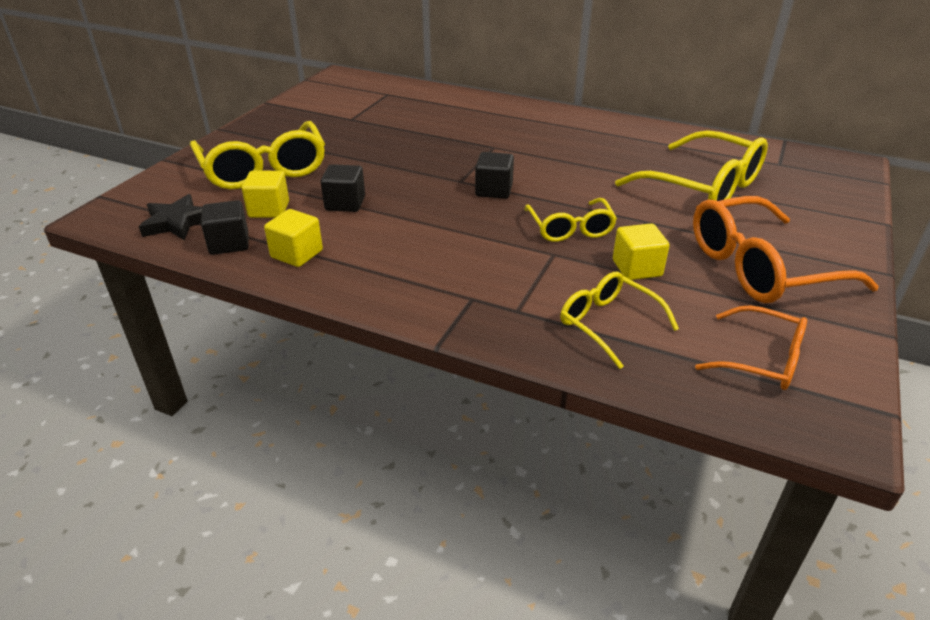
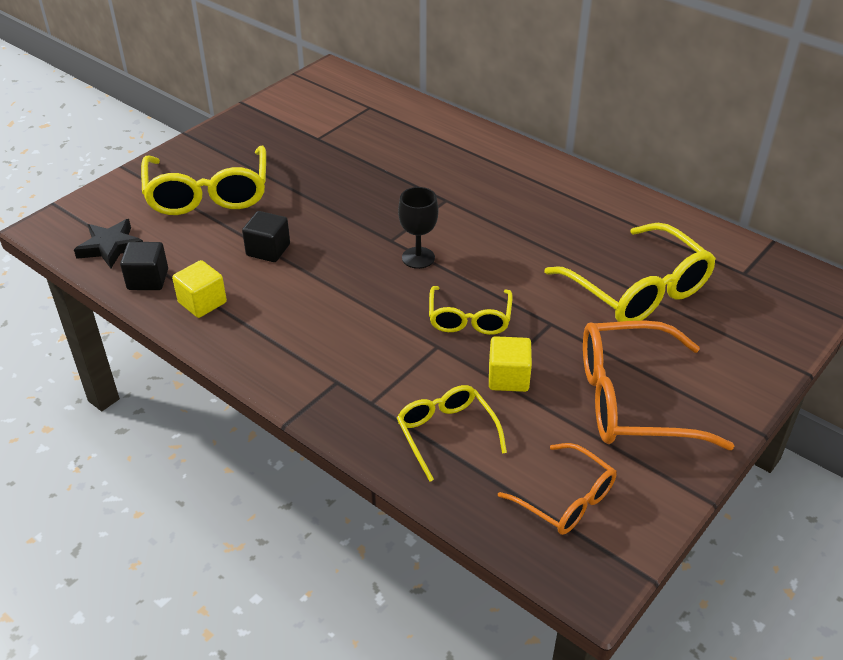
camera: 15 degrees right, 5 degrees up
yellow cube [242,171,289,218] -> none
black cube [475,152,514,199] -> black goblet [398,187,438,269]

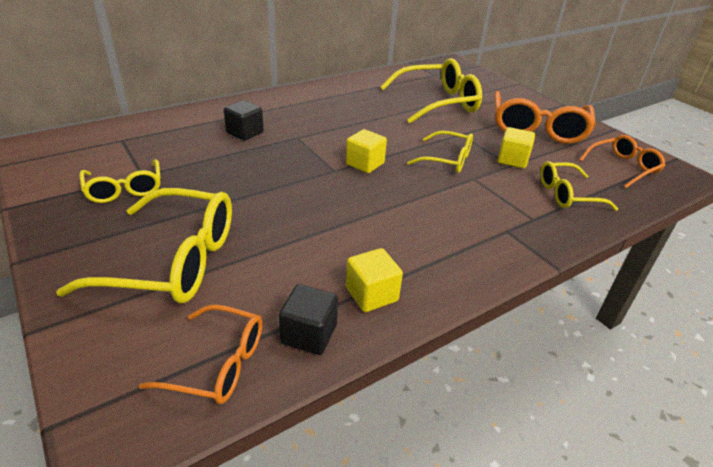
camera: 75 degrees left, 5 degrees down
black star [74,219,143,268] -> orange glasses [139,304,262,404]
black cube [242,211,290,262] -> black cube moved to [224,100,264,141]
black goblet [398,187,438,269] -> yellow cube [346,129,387,173]
none -> yellow glasses [80,159,161,203]

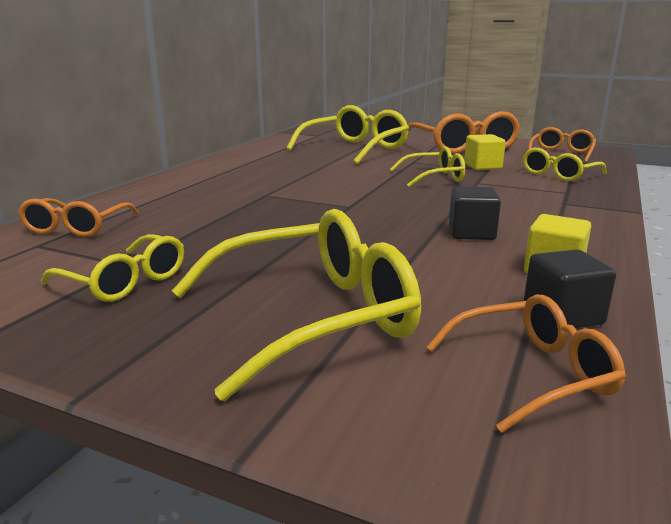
camera: 30 degrees left, 15 degrees down
black cube [224,100,264,141] -> black cube moved to [449,186,501,240]
yellow cube [346,129,387,173] -> none
none -> orange glasses [18,198,139,237]

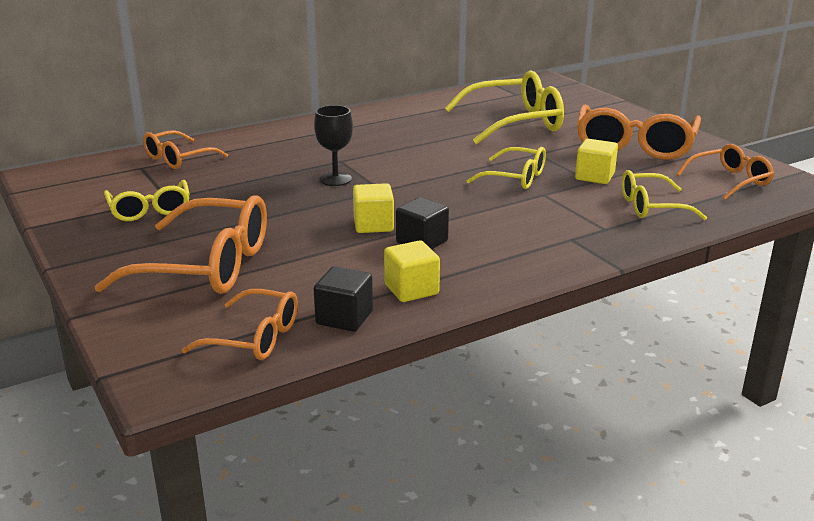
camera: 35 degrees right, 5 degrees up
yellow glasses [172,209,421,401] -> orange glasses [94,195,267,294]
none -> black goblet [314,105,353,186]
none -> yellow cube [353,183,394,233]

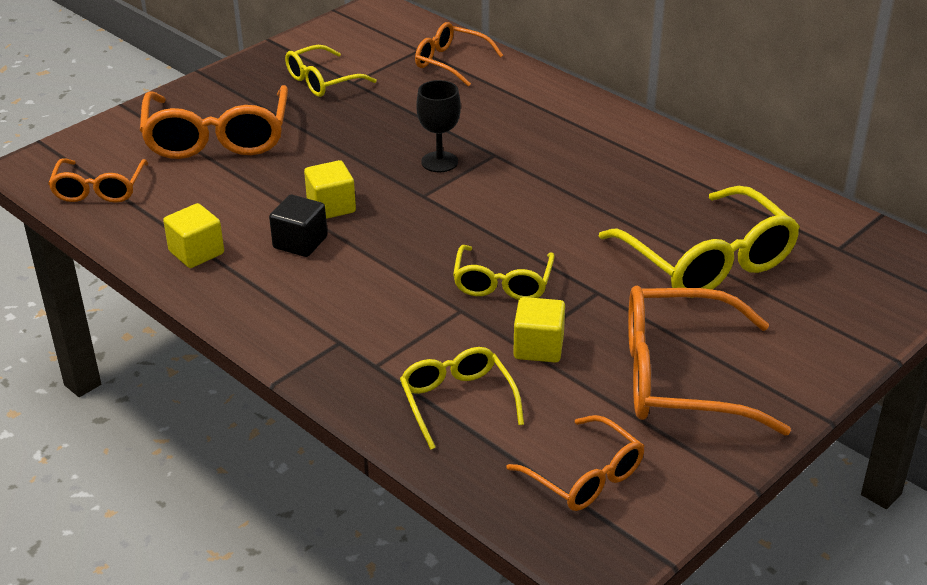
camera: 75 degrees right, 10 degrees up
black cube [314,266,373,332] -> none

